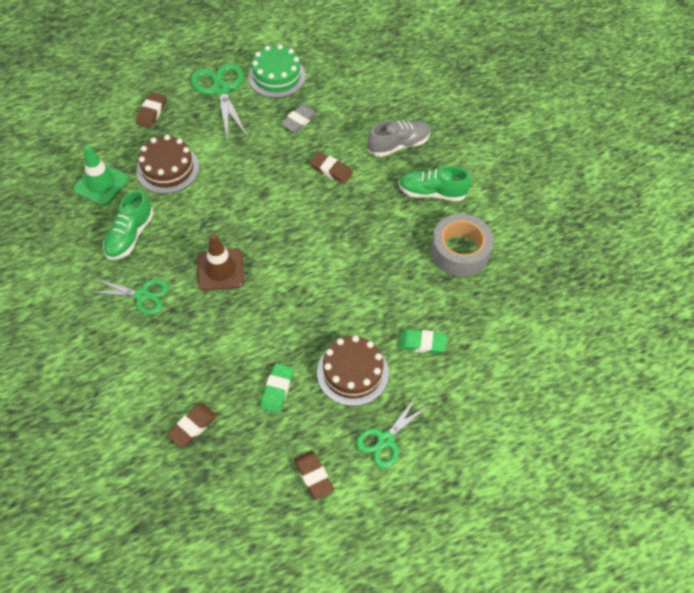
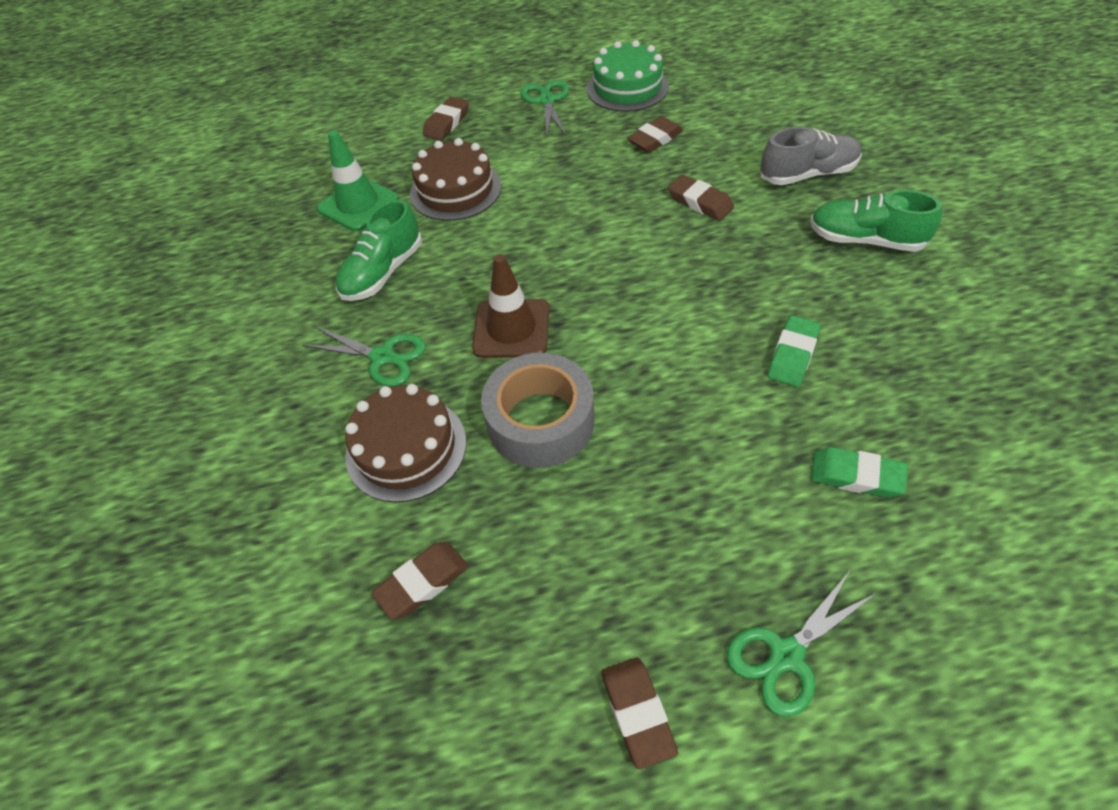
camera: 15 degrees right, 5 degrees down
green scissors [191,63,248,141] -> green scissors [521,80,569,135], size x0.65
green eraser [260,363,294,413] -> green eraser moved to [768,316,821,387]
grey eraser [280,104,317,133] -> brown eraser [627,116,683,153]
brown cake [317,335,389,406] -> brown cake moved to [345,384,467,502]
grey tape [431,214,494,277] -> grey tape moved to [481,353,594,468]

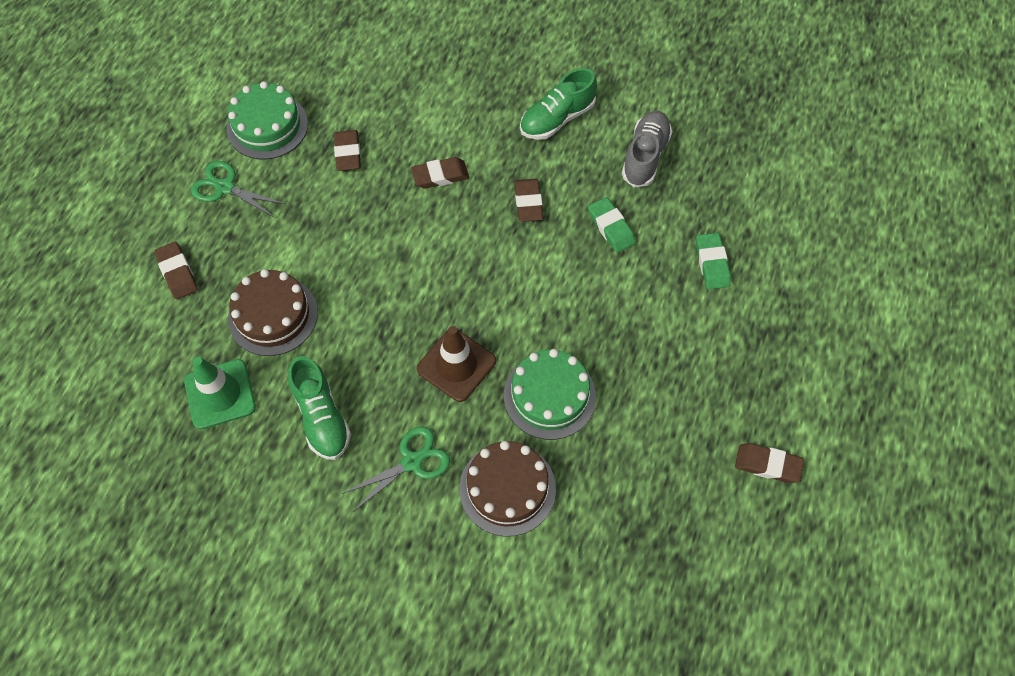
camera: 60 degrees left, 10 degrees up
brown eraser [372,542,468,619] -> brown eraser moved to [514,179,543,222]
grey tape [481,353,594,468] -> green cake [504,349,596,440]
green scissors [727,572,877,717] -> none
grey shoe [760,127,862,185] -> grey shoe moved to [622,111,673,188]
green eraser [811,447,908,498] -> green eraser turned 60 degrees counterclockwise [696,233,731,289]

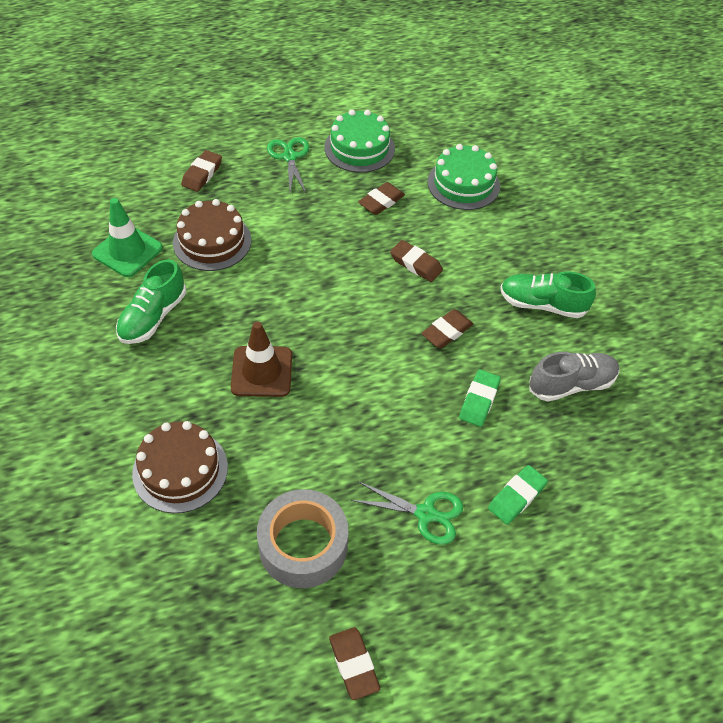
camera: 50 degrees right, 10 degrees down
green scissors [342,427,450,512] -> green scissors moved to [351,481,463,545]
green cake [504,349,596,440] -> green cake moved to [427,144,500,210]
none -> grey tape [257,489,348,588]

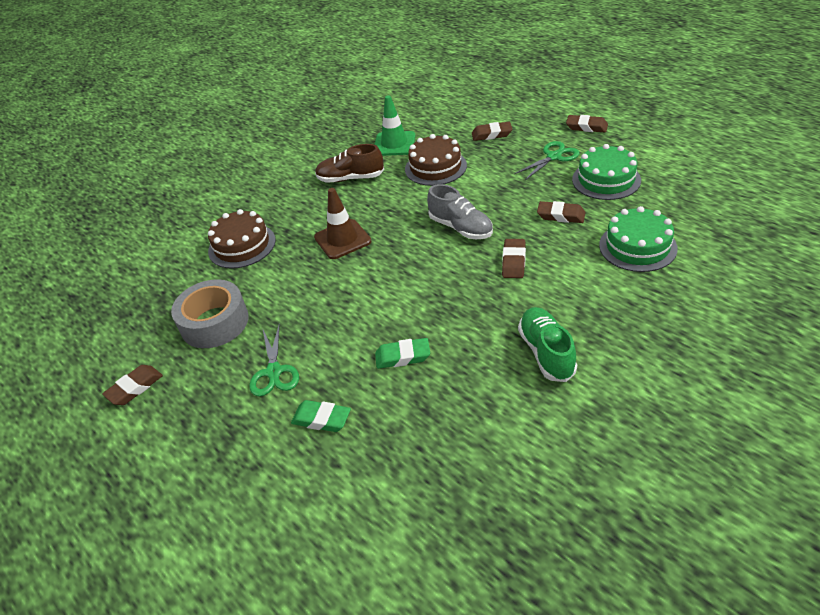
camera: 70 degrees right, 10 degrees down
green shoe [116,259,186,344] -> brown shoe [315,144,384,183]
brown eraser [421,309,473,348] -> brown eraser moved to [566,115,608,132]
grey shoe [529,352,619,401] -> grey shoe moved to [427,184,493,239]

